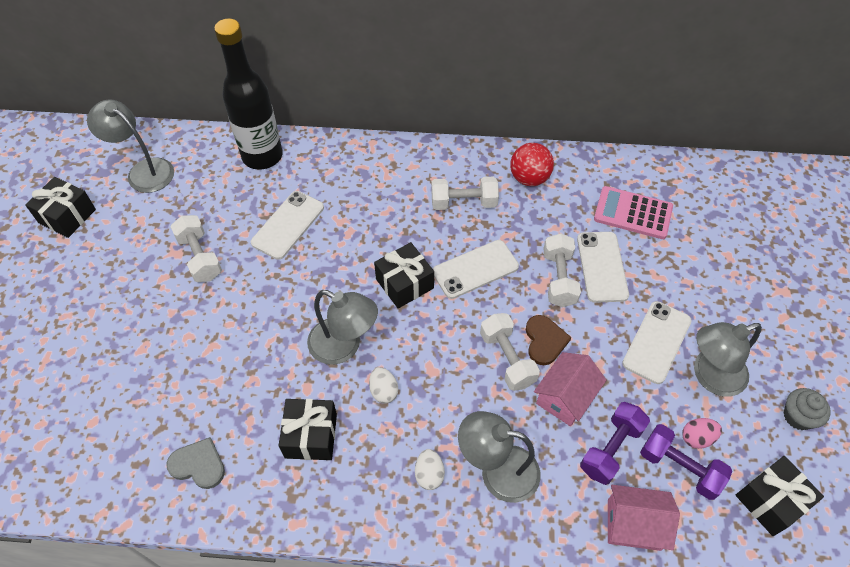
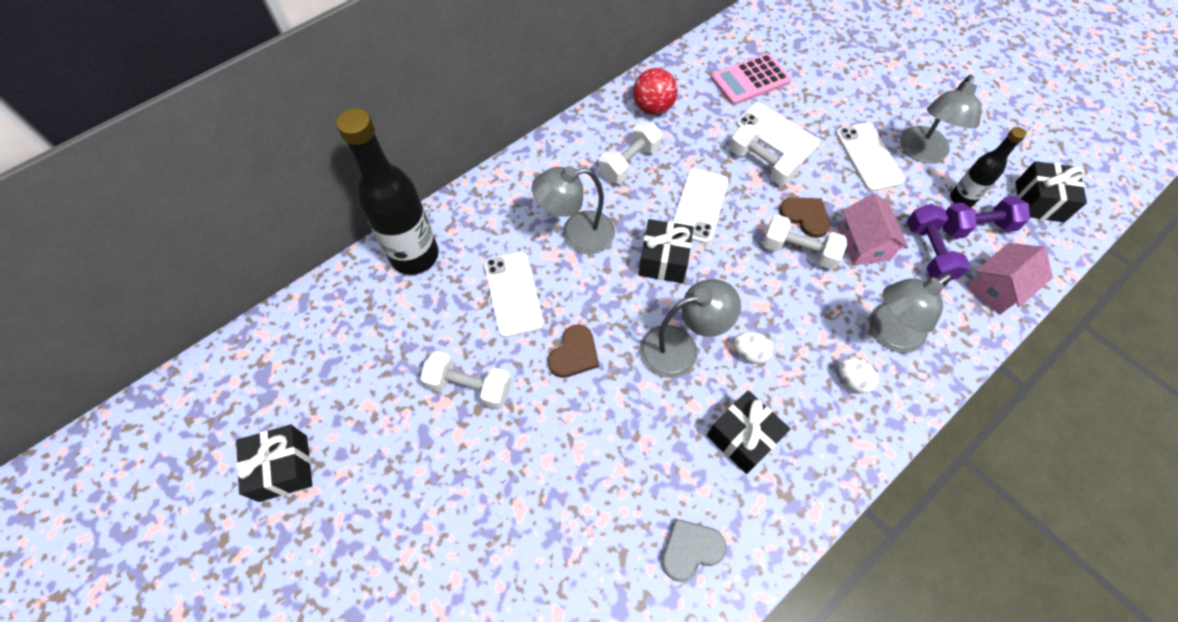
camera: 45 degrees left, 5 degrees up
grey lamp [87,99,174,193] -> grey lamp moved to [532,166,615,254]
pink egg [682,418,722,449] -> black bottle [950,127,1027,208]
grey cupcake [784,388,831,430] -> none
none -> brown heart [548,324,599,378]

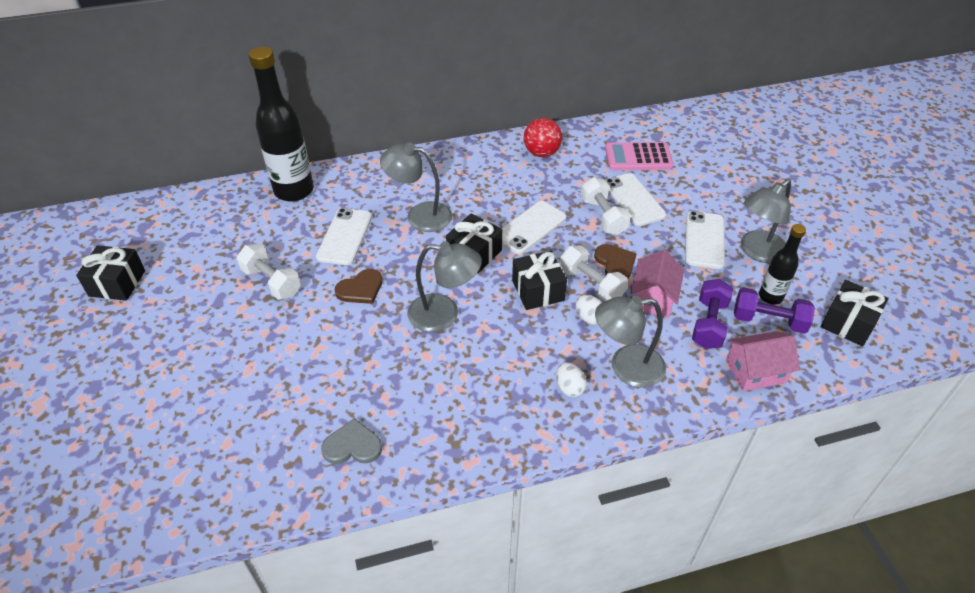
camera: 25 degrees right, 15 degrees down
white dumbbell [599,121,662,184] -> none
black gift [707,390,790,474] -> black gift moved to [512,251,567,310]
white egg [734,332,773,364] -> white egg moved to [576,295,603,325]

